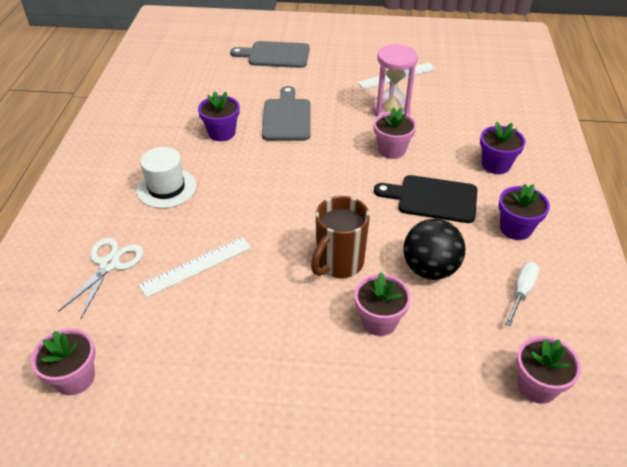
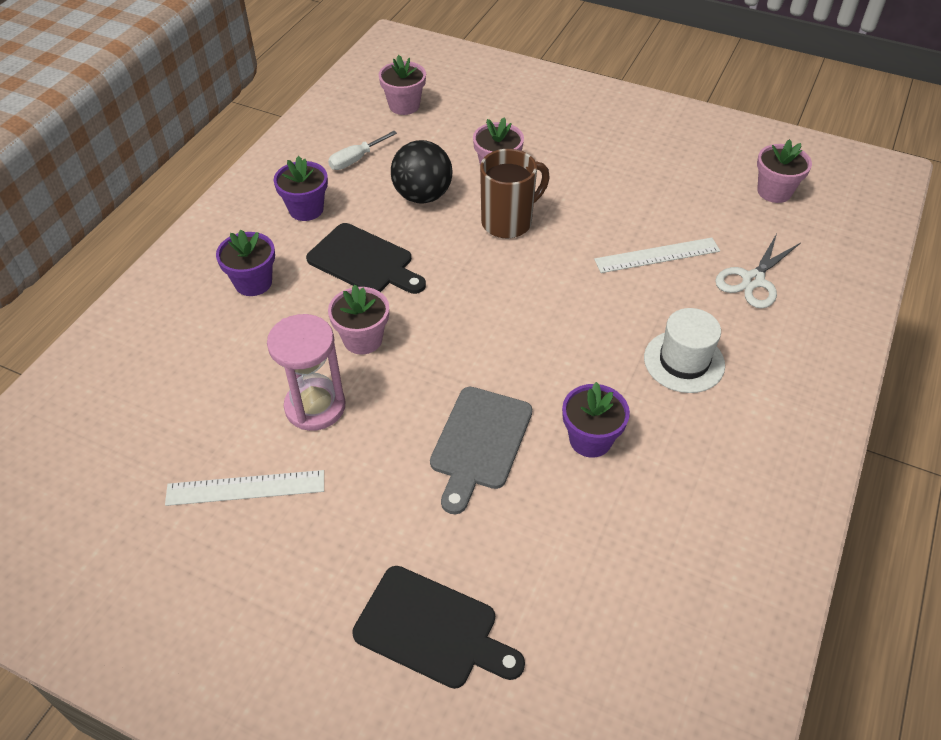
camera: 160 degrees left, 5 degrees up
grey cutting board [230,41,310,68] -> black cutting board [352,566,525,689]

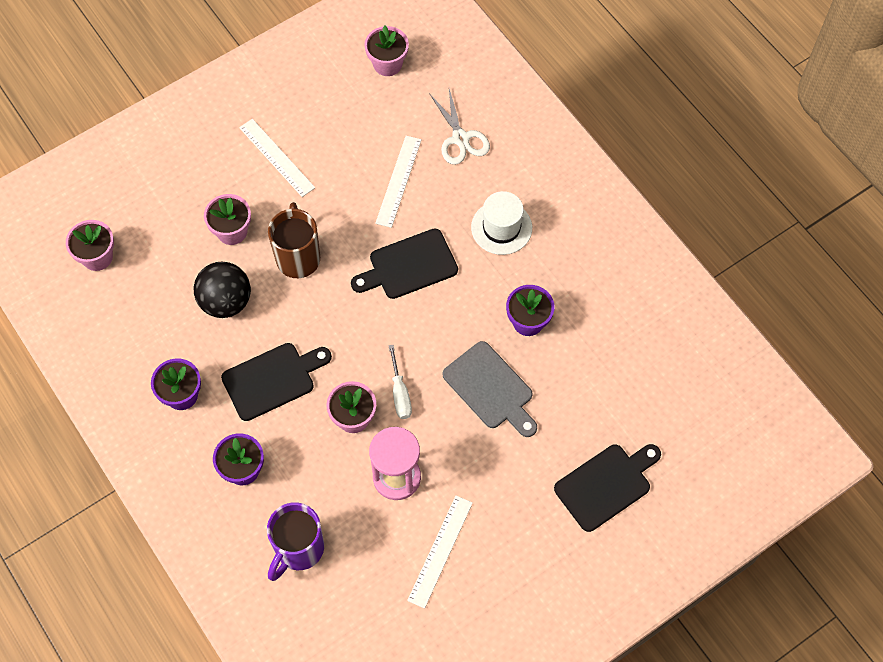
camera: 60 degrees left, 15 degrees up
white screwdriver [328,131,397,170] -> white screwdriver moved to [388,345,412,419]
none -> white ruler [239,119,315,197]
none -> purple mug [267,502,324,581]
none -> black cutting board [351,229,458,299]

